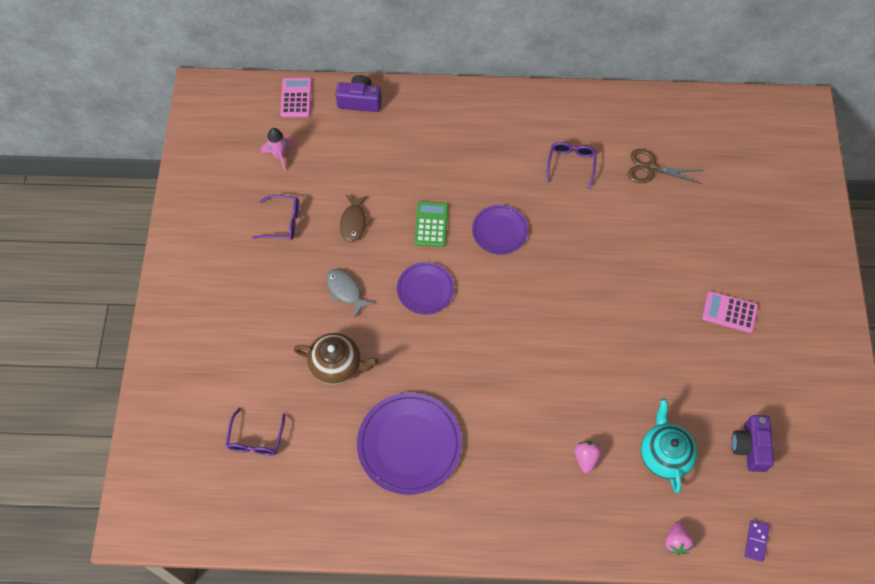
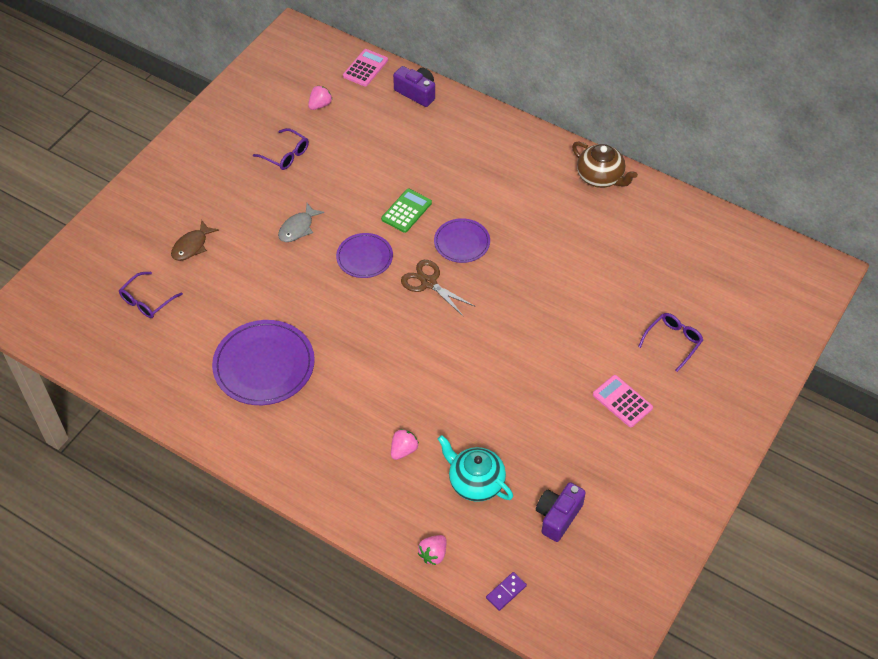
camera: 30 degrees right, 10 degrees down
pink rocket [261,128,294,172] -> pink strawberry [308,85,332,110]
brown teapot [294,333,379,385] -> brown teapot moved to [572,142,638,188]
grey fish [327,269,374,317] -> grey fish turned 135 degrees counterclockwise [278,203,324,242]
brown fish [340,195,372,242] -> brown fish moved to [171,220,219,261]
purple glasses [547,142,597,189] -> purple glasses moved to [638,313,703,372]
brown scissors [627,149,704,184] -> brown scissors moved to [401,260,474,316]
turquoise teapot [641,399,697,493] -> turquoise teapot turned 75 degrees counterclockwise [438,435,513,502]

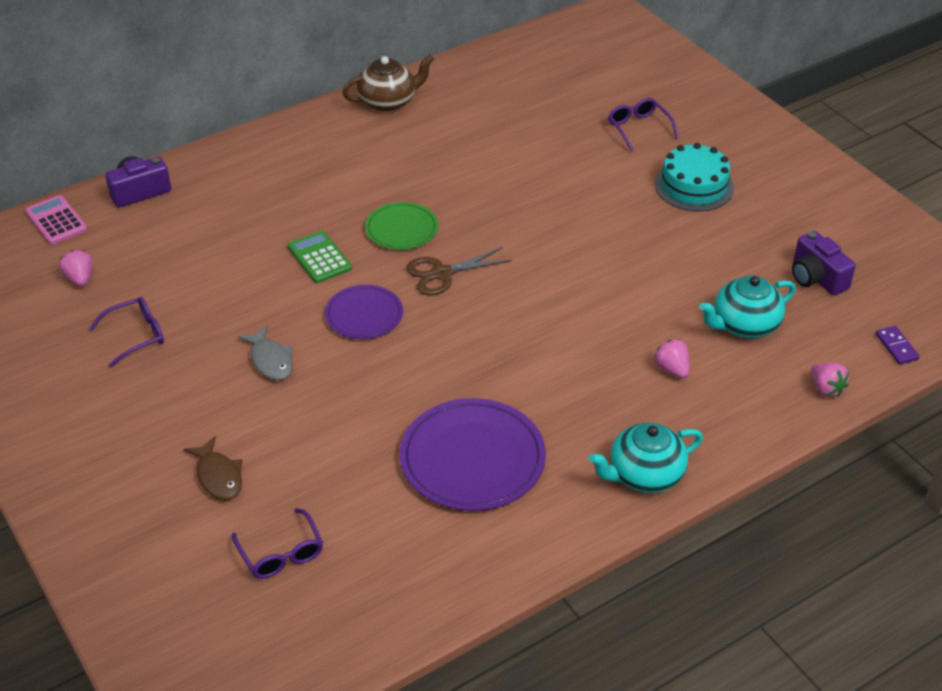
camera: 65 degrees left, 10 degrees down
purple plate [434,218,490,263] -> green plate [365,202,438,250]
pink calculator [593,375,653,427] -> turquoise cake [655,143,734,211]
none -> turquoise teapot [589,423,703,493]

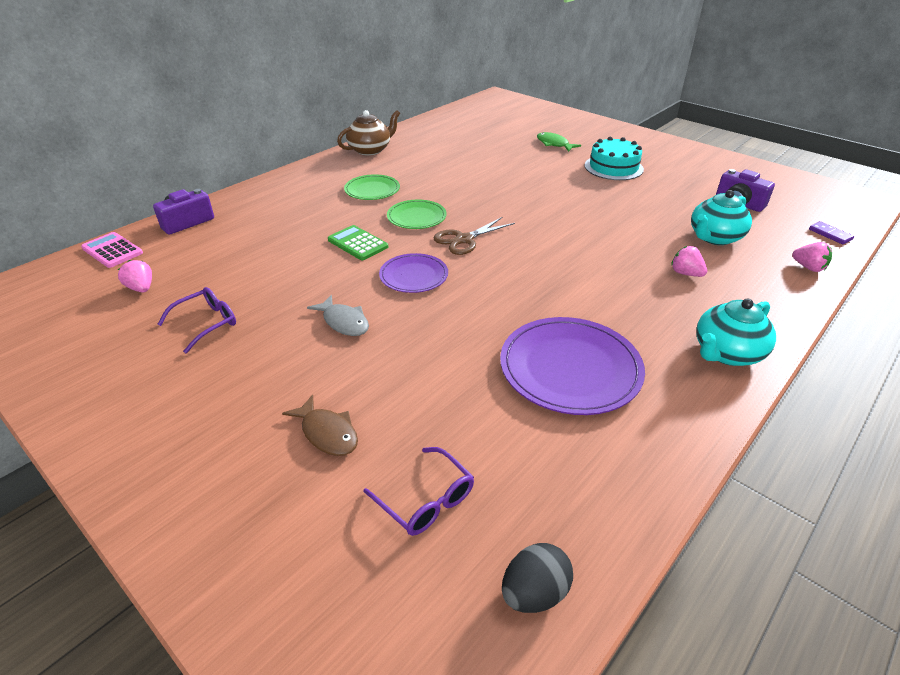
camera: 15 degrees left, 5 degrees down
purple glasses [608,98,678,152] -> green fish [537,132,581,152]
none -> green plate [344,174,400,200]
none -> black egg [502,543,573,613]

